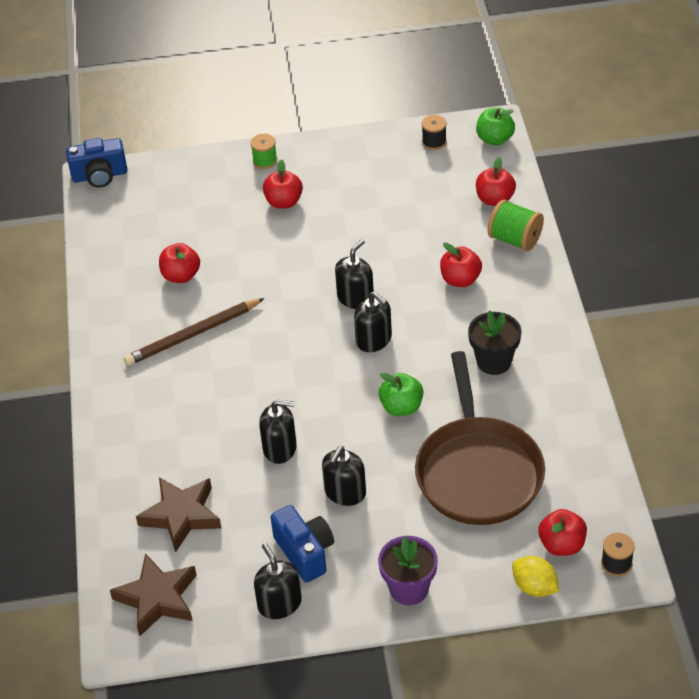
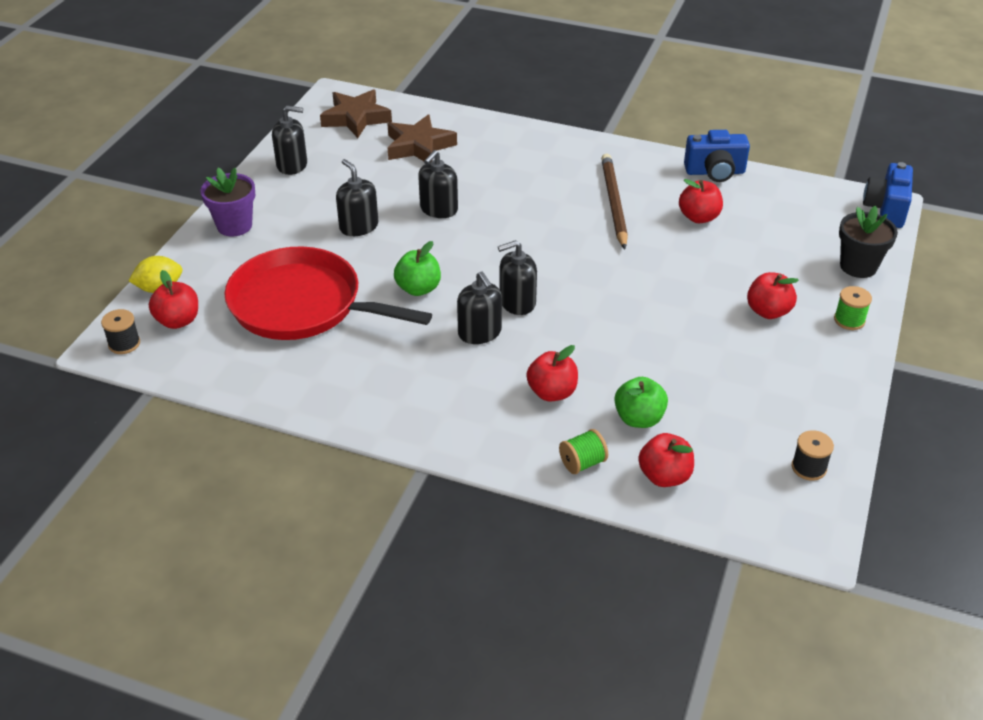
camera: 115 degrees right, 5 degrees down
blue camera [271,505,334,582] -> blue camera moved to [684,130,750,182]
black soap dispenser [335,239,374,309] -> black soap dispenser moved to [457,272,502,344]
brown pan [415,351,545,525] -> red pan [224,247,432,340]
black flower pot [468,310,521,375] -> black flower pot moved to [839,206,898,278]
green apple [476,108,515,146] -> green apple moved to [614,377,668,428]
green spool [488,199,544,251] -> green spool [559,429,608,474], size x0.65

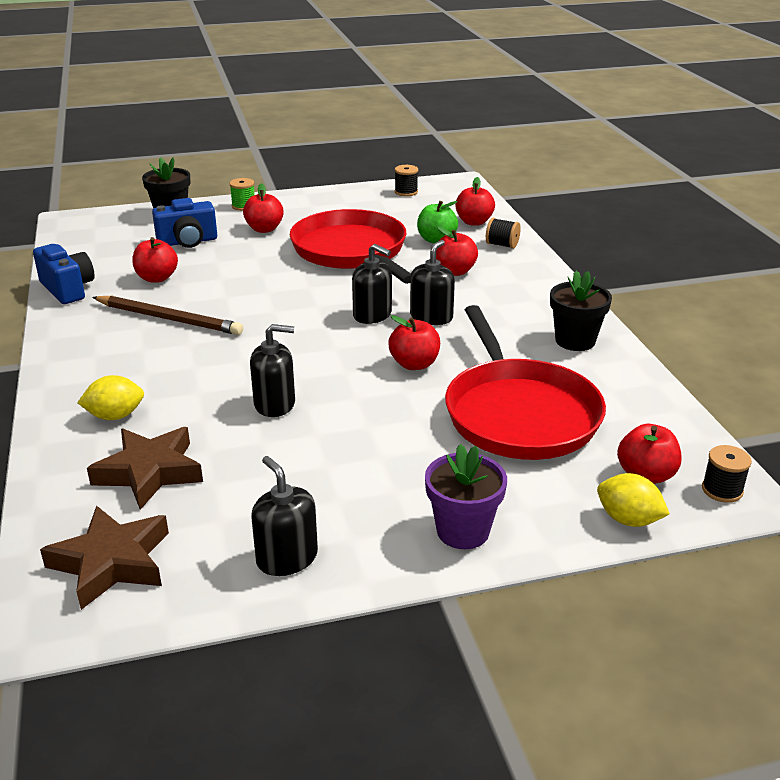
camera: 125 degrees left, 10 degrees down
black soap dispenser [336,159,378,236] -> none
green apple [394,241,441,296] -> red apple [388,315,440,370]
green spool [559,429,608,474] -> black spool [486,218,521,249]
brown pencil [601,153,628,249] -> brown pencil turned 120 degrees counterclockwise [92,296,243,335]
blue camera [863,162,913,228] -> blue camera moved to [152,198,217,248]
none -> yellow lemon [77,375,144,420]
none -> red pan [290,209,411,284]
none -> black flower pot [550,270,612,351]

